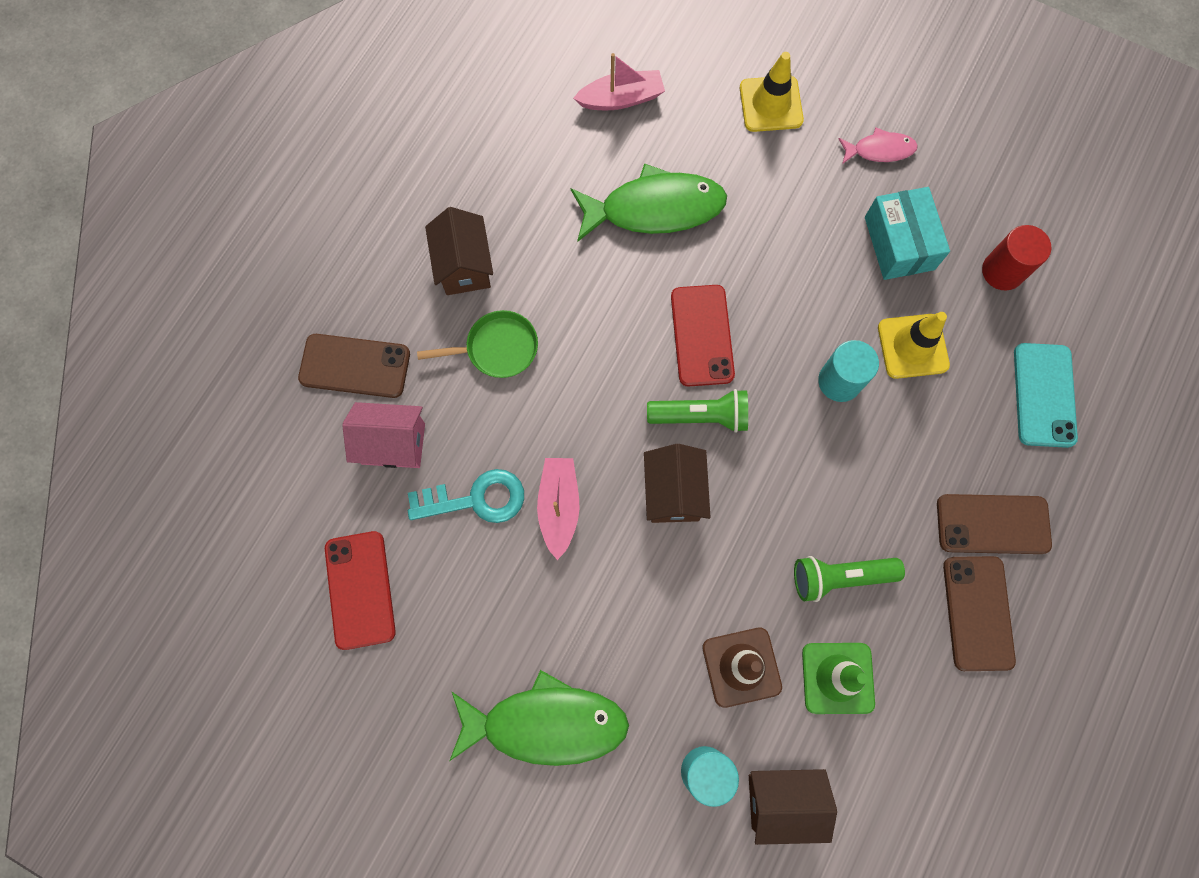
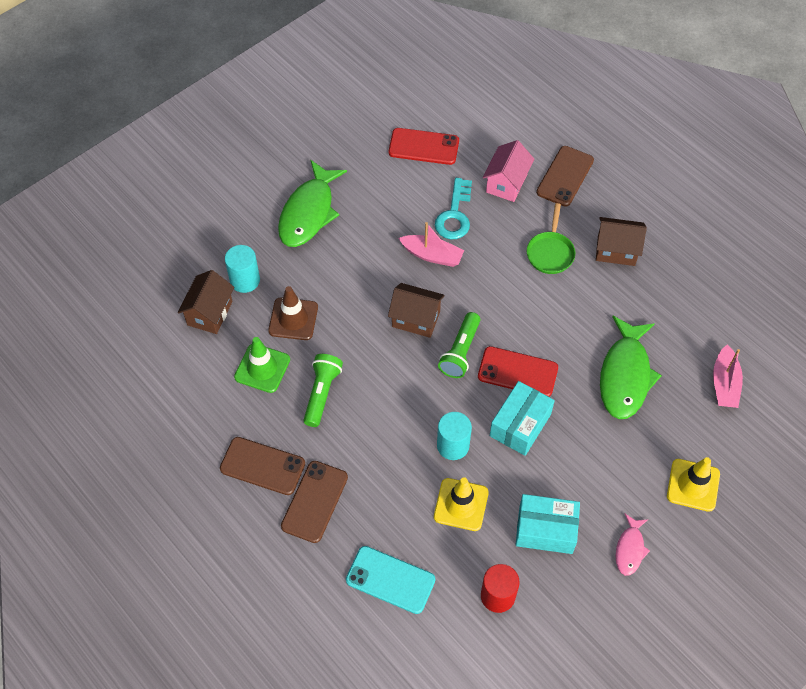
camera: 110 degrees right, 15 degrees down
none -> turquoise box [490,381,555,456]

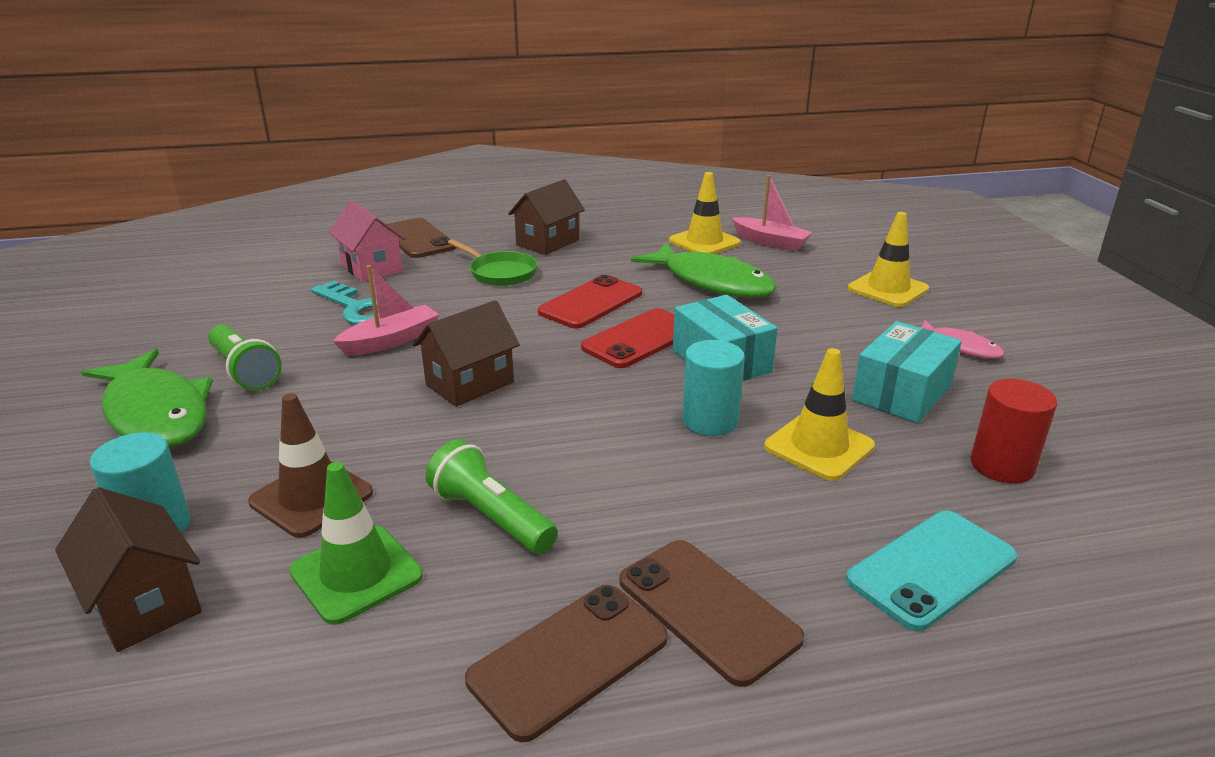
camera: 60 degrees left, 30 degrees down
red phone [389,128,459,165] -> red phone moved to [538,275,642,329]
green flashlight [438,312,480,378] -> green flashlight moved to [208,325,282,391]
none -> yellow traffic cone [669,172,741,254]

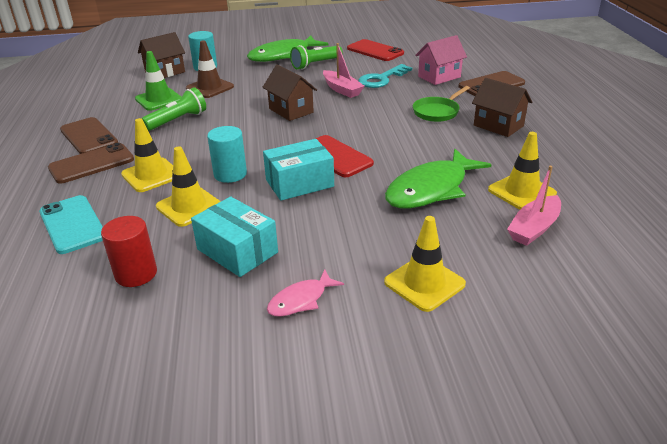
camera: 95 degrees right, 5 degrees up
red phone [538,275,642,329] -> red phone moved to [347,39,404,61]
none -> yellow traffic cone [121,118,173,192]

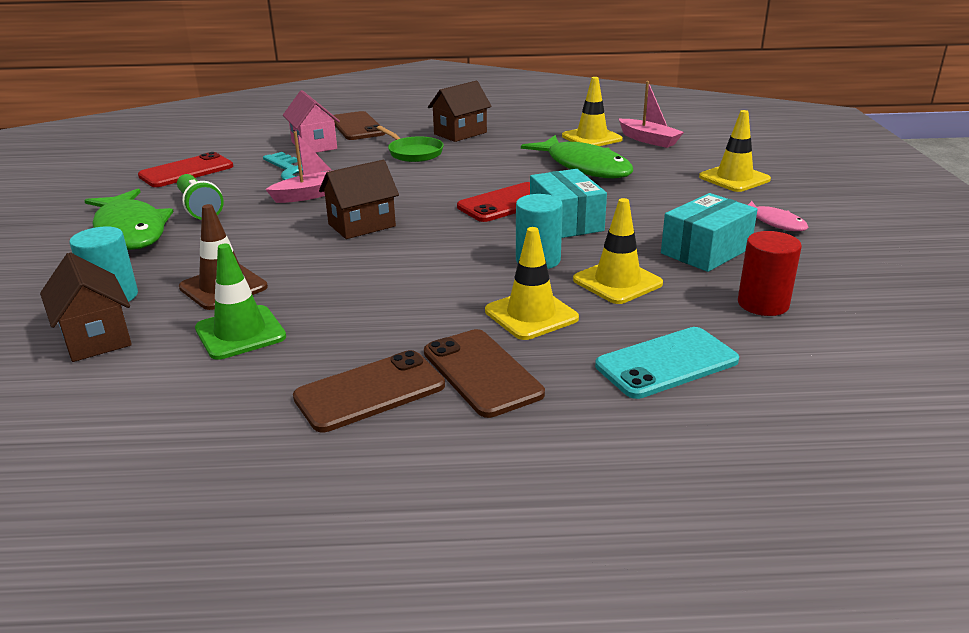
camera: 85 degrees left, 5 degrees down
green flashlight [142,87,206,131] -> none

